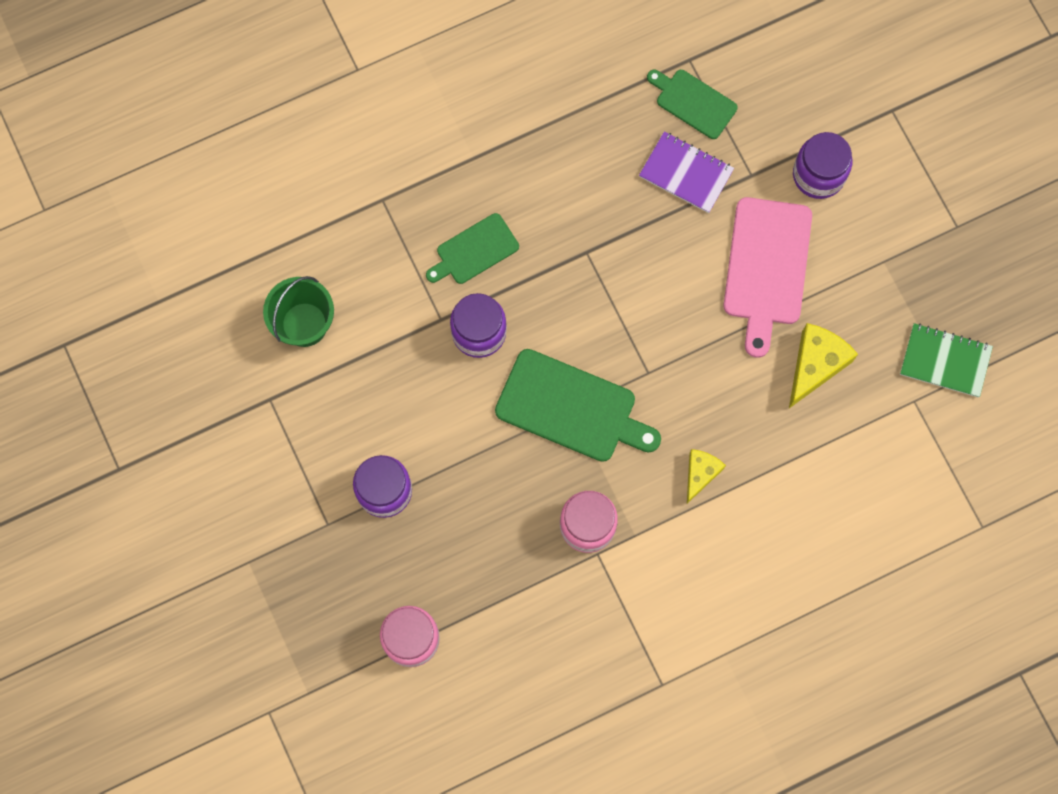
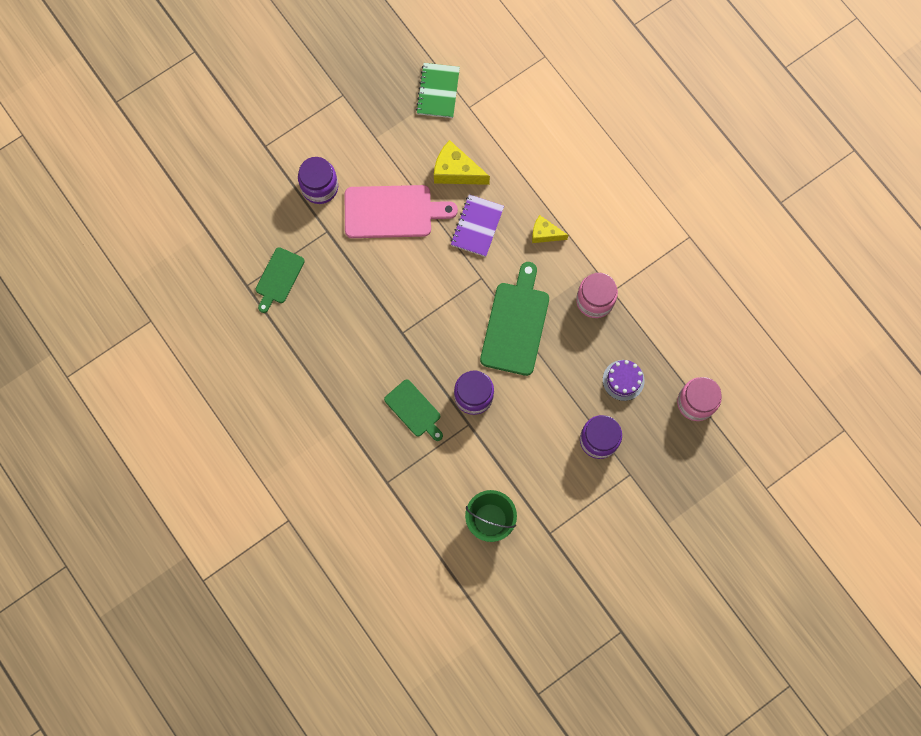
camera: 100 degrees left, 0 degrees up
purple notebook [639,131,734,213] -> purple notebook moved to [451,194,504,257]
none -> purple cake [603,360,645,401]

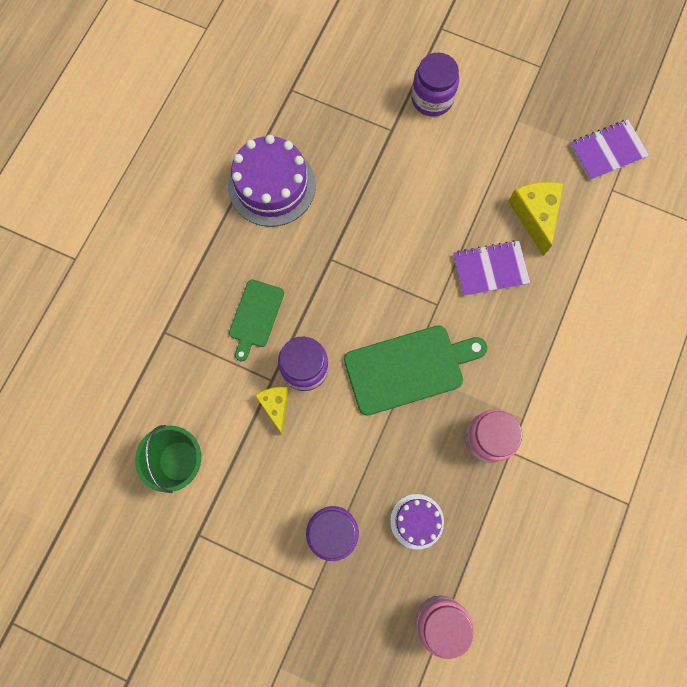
camera: 60 degrees right, 0 degrees up
green cutting board [256,247,305,313] -> none
pink cutting board [345,185,458,238] -> none
green notebook [416,63,460,118] -> purple notebook [570,120,649,180]
yellow cheese [532,215,568,243] -> yellow cheese moved to [255,387,288,434]
none -> purple cake [228,135,316,227]

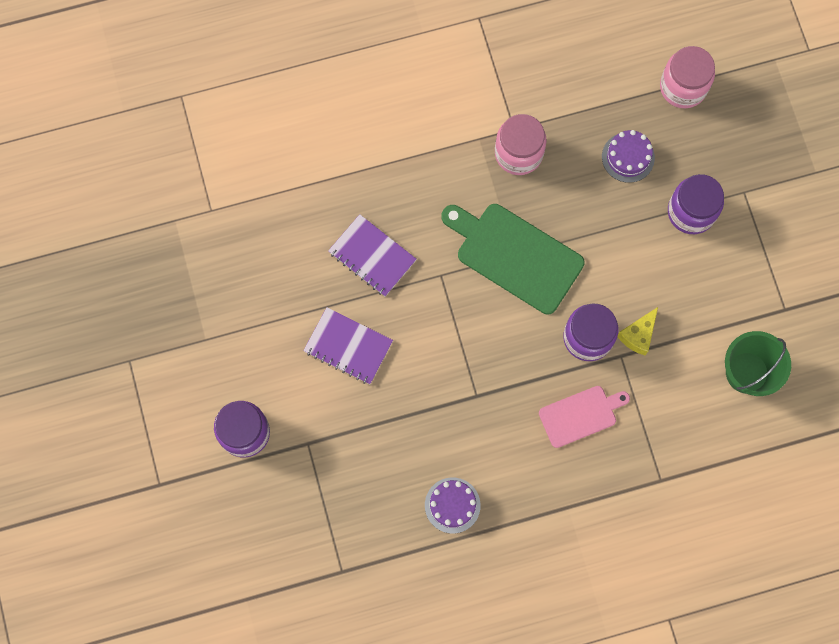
camera: 130 degrees left, 0 degrees up
purple cake [228,135,316,227] -> purple cake [425,477,481,534], size x0.55
green cutting board [229,280,284,361] -> pink cutting board [539,386,630,448]
yellow cheese [508,182,563,256] -> none
purple notebook [570,120,649,180] -> purple notebook moved to [303,307,393,384]

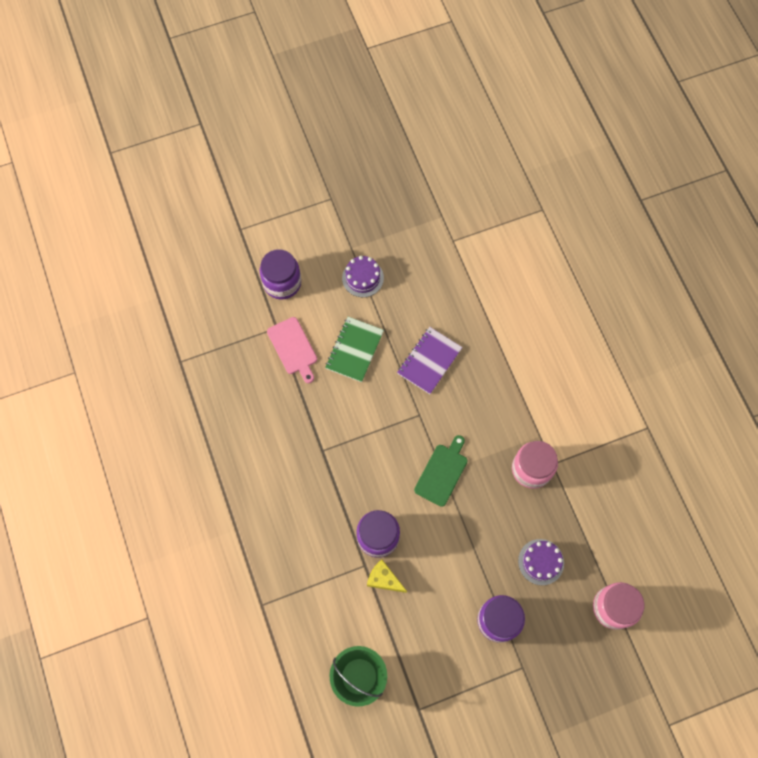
camera: 85 degrees right, 5 degrees down
purple notebook [303,307,393,384] -> green notebook [325,317,384,382]
purple cake [425,477,481,534] -> purple cake moved to [342,256,384,297]
green cutting board [441,204,585,314] -> green cutting board [414,435,468,507], size x0.60
pink cutting board [539,386,630,448] -> pink cutting board moved to [267,317,317,383]

